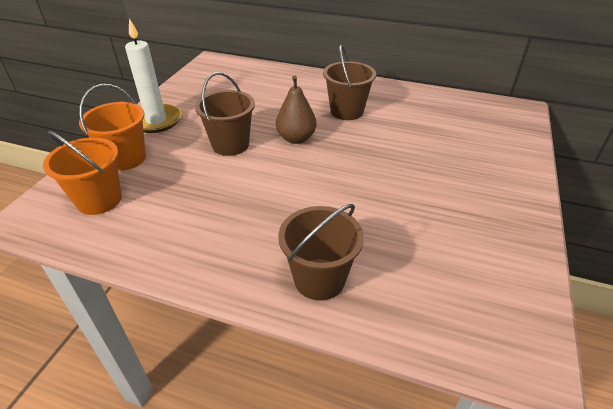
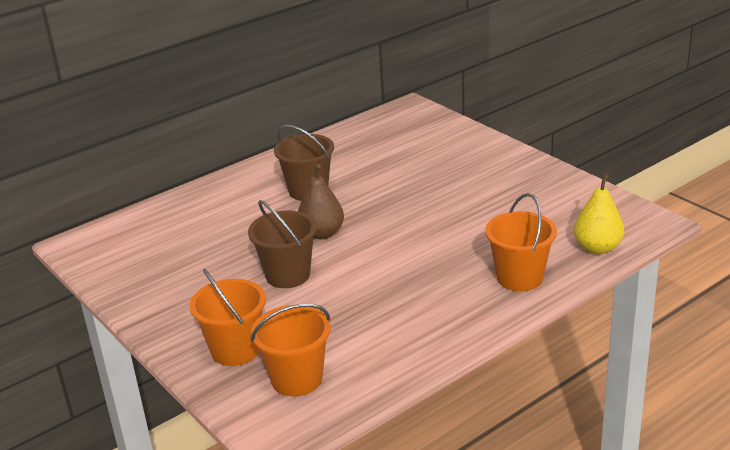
camera: 55 degrees left, 10 degrees down
white candle [125,18,181,133] -> none
brown bucket [278,204,364,301] -> orange bucket [485,193,557,291]
none -> yellow pear [574,174,624,254]

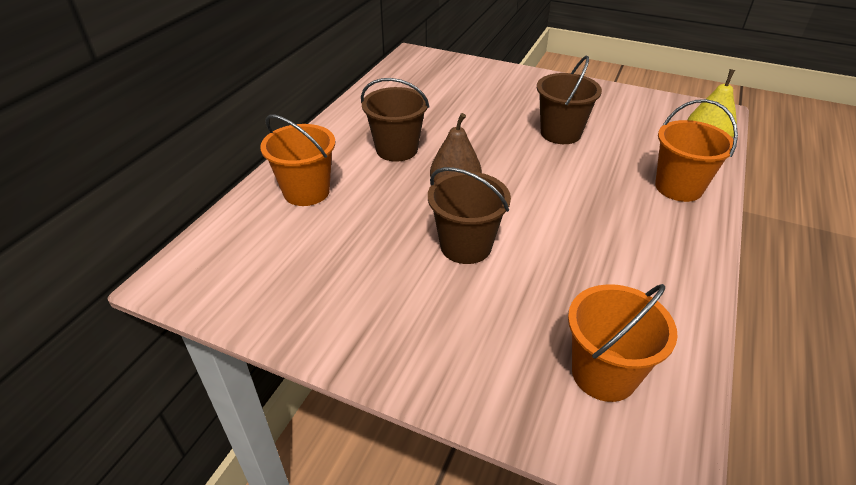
camera: 30 degrees left, 10 degrees up
orange bucket [190,269,266,366] -> orange bucket moved to [260,114,335,206]
none -> brown bucket [537,56,602,144]

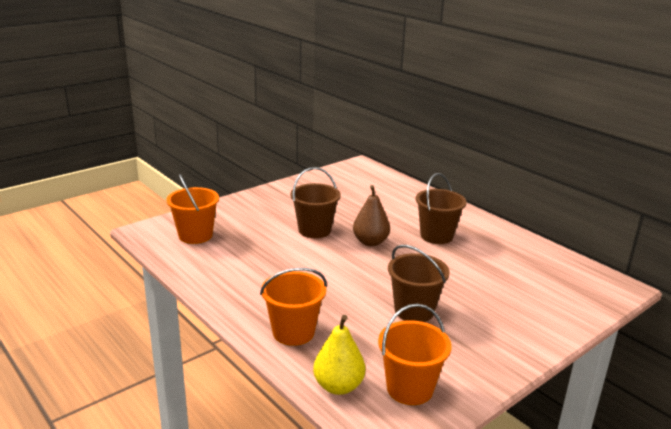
camera: 115 degrees right, 15 degrees down
orange bucket [260,114,335,206] -> orange bucket moved to [378,303,452,405]

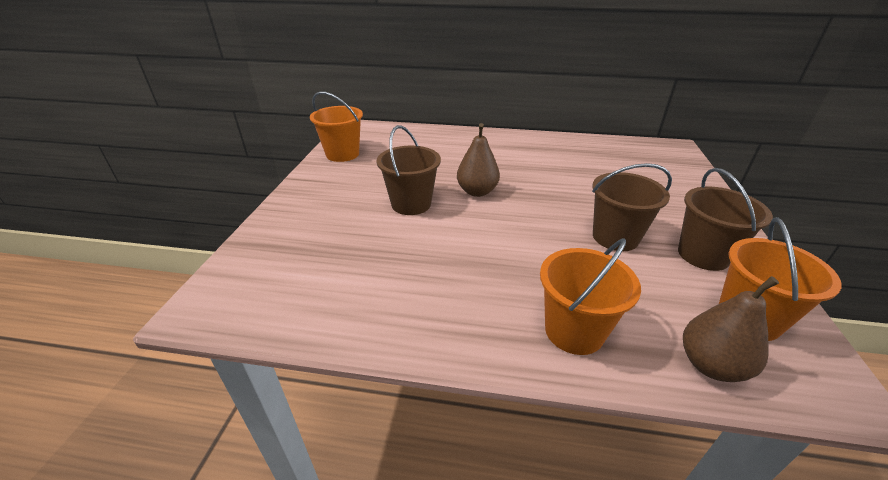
camera: 40 degrees left, 10 degrees up
orange bucket [166,174,219,244] -> orange bucket moved to [310,91,363,162]
yellow pear [313,315,365,395] -> brown pear [683,276,779,382]
brown bucket [416,173,467,244] -> brown bucket moved to [678,168,773,271]

